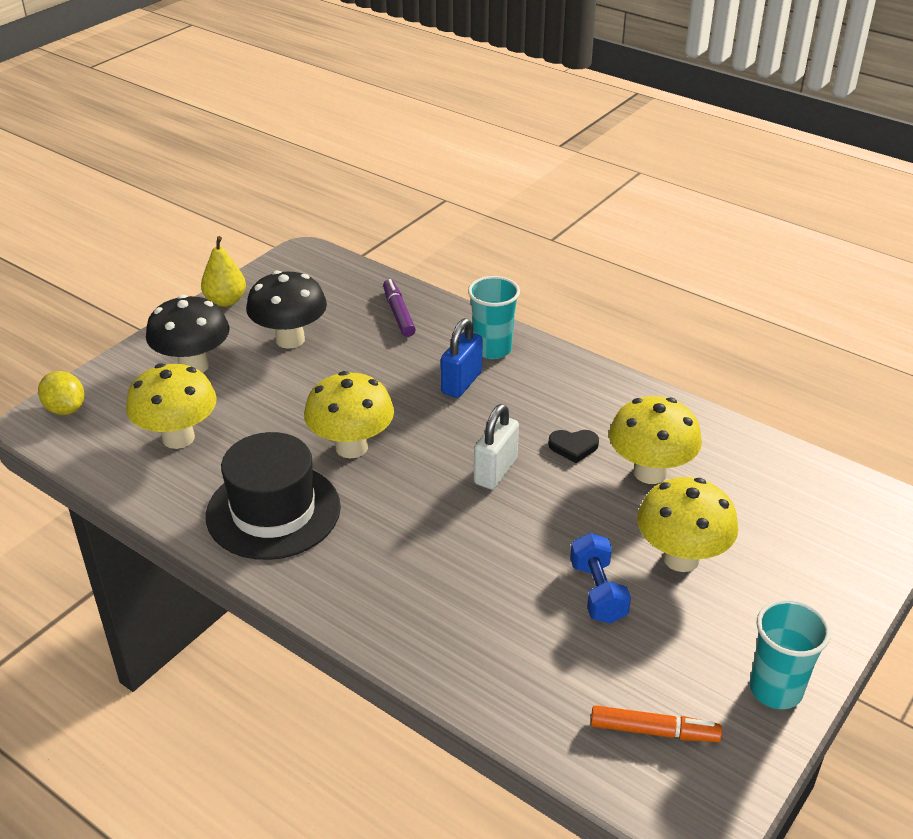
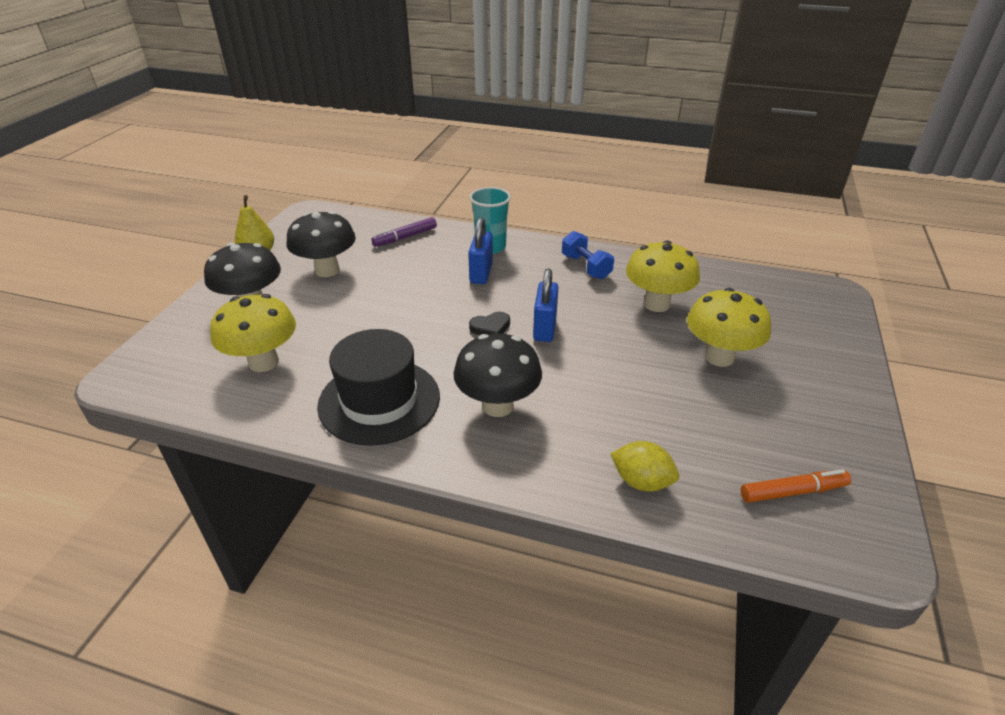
camera: 20 degrees left, 0 degrees up
yellow lemon [38,371,85,415] -> yellow lemon moved to [610,441,679,492]
yellow mushroom [304,371,394,458] -> none
purple marker [383,279,416,337] -> purple marker turned 90 degrees counterclockwise [371,217,437,247]
white padlock [474,404,519,489] -> blue padlock [533,268,558,342]
black heart [548,430,599,463] -> black heart moved to [469,312,510,335]
blue dumbbell [570,533,631,624] -> blue dumbbell moved to [562,231,614,279]
turquoise cup [750,599,831,709] -> none
none -> black mushroom [454,333,542,417]

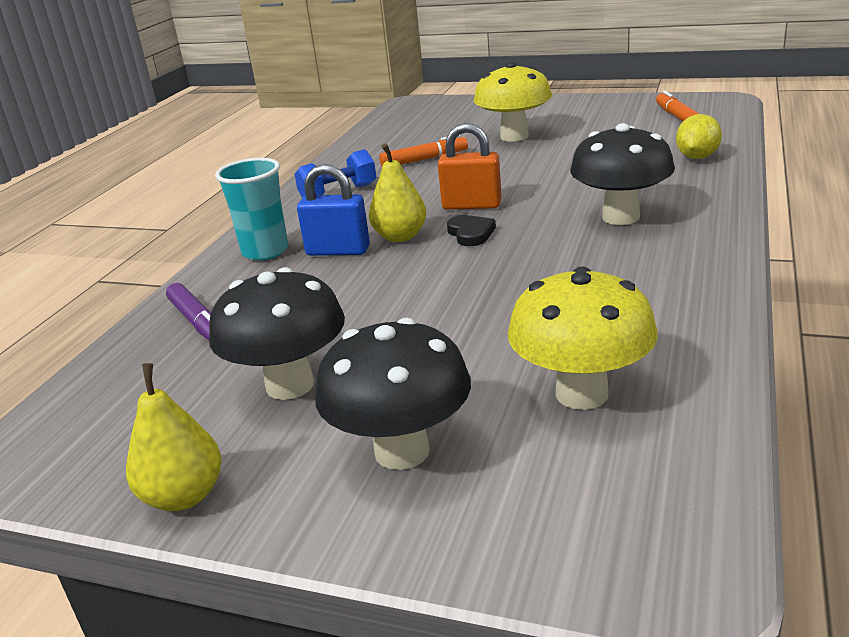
camera: 85 degrees left, 10 degrees down
black hat [317,329,440,446] -> none
blue padlock [533,268,558,342] -> orange padlock [438,123,501,210]
yellow mushroom [626,241,700,312] -> orange marker [379,135,468,166]
none -> yellow pear [369,143,426,242]

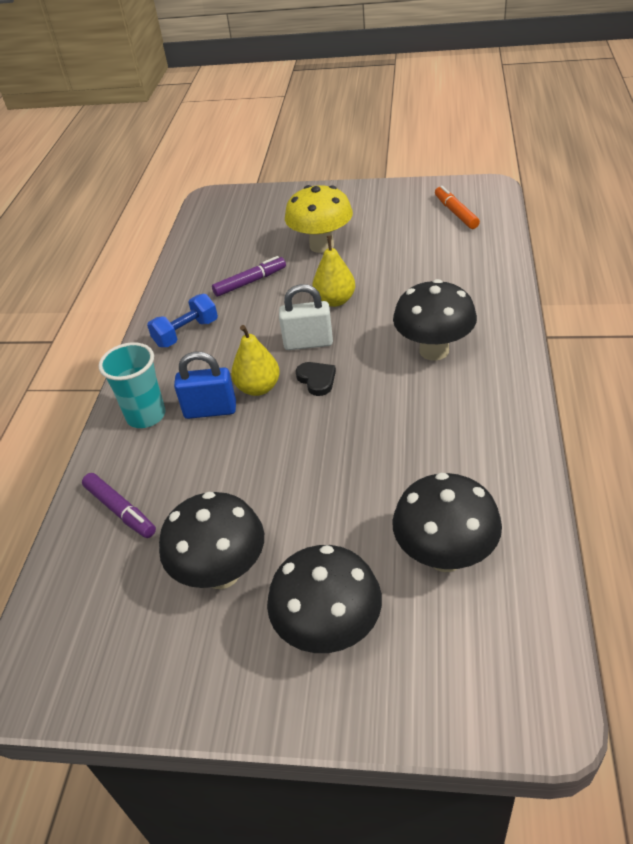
camera: 10 degrees left, 15 degrees up
yellow pear [126,363,221,511] -> yellow pear moved to [312,236,355,307]
orange marker [379,135,468,166] -> purple marker [212,256,286,297]
orange padlock [438,123,501,210] -> white padlock [279,284,333,350]
yellow mushroom [508,266,658,410] -> black mushroom [392,473,502,572]
yellow lemon [676,114,722,159] -> none

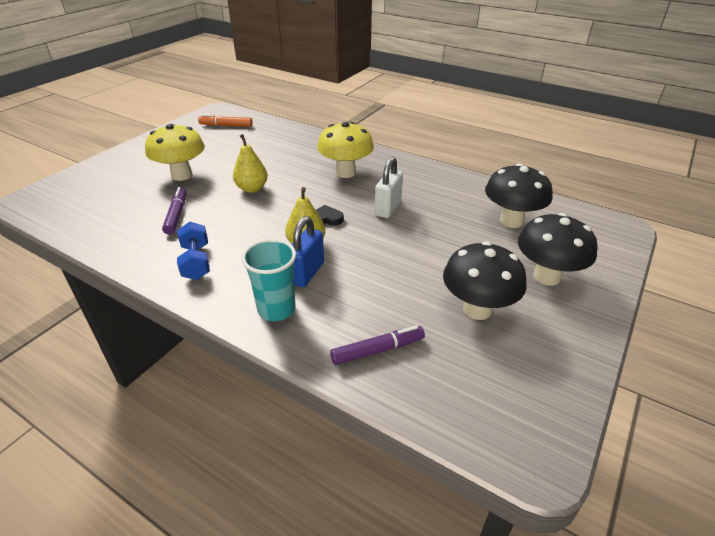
camera: 70 degrees left, 5 degrees down
white padlock [279,284,333,350] -> white padlock moved to [375,156,403,218]
black mushroom [393,279,477,361] -> yellow mushroom [317,122,374,178]

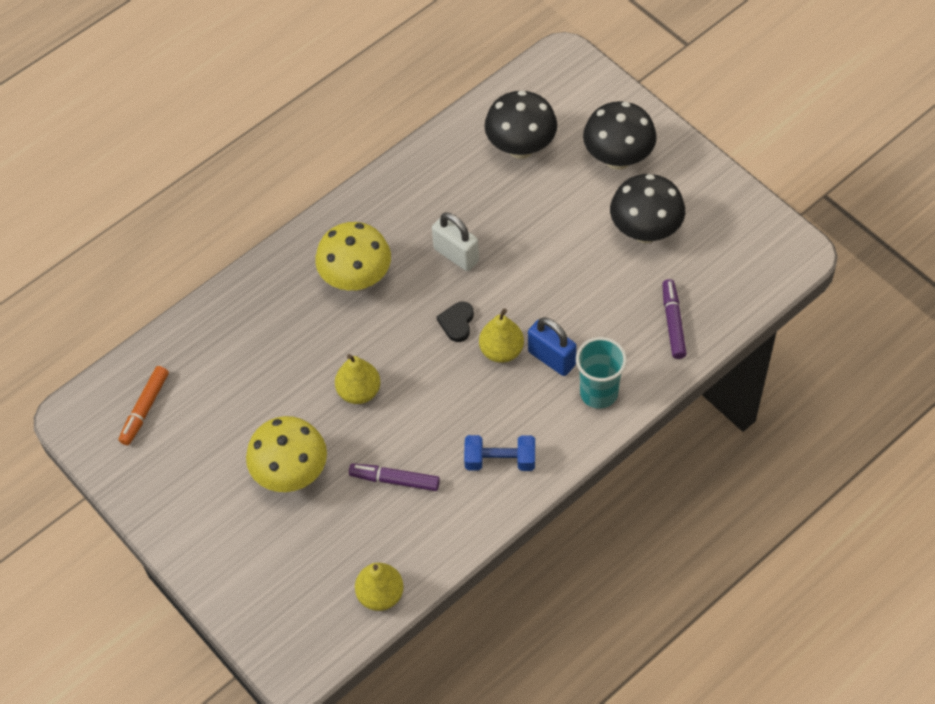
camera: 70 degrees left, 20 degrees up
none -> yellow pear [355,563,404,611]

